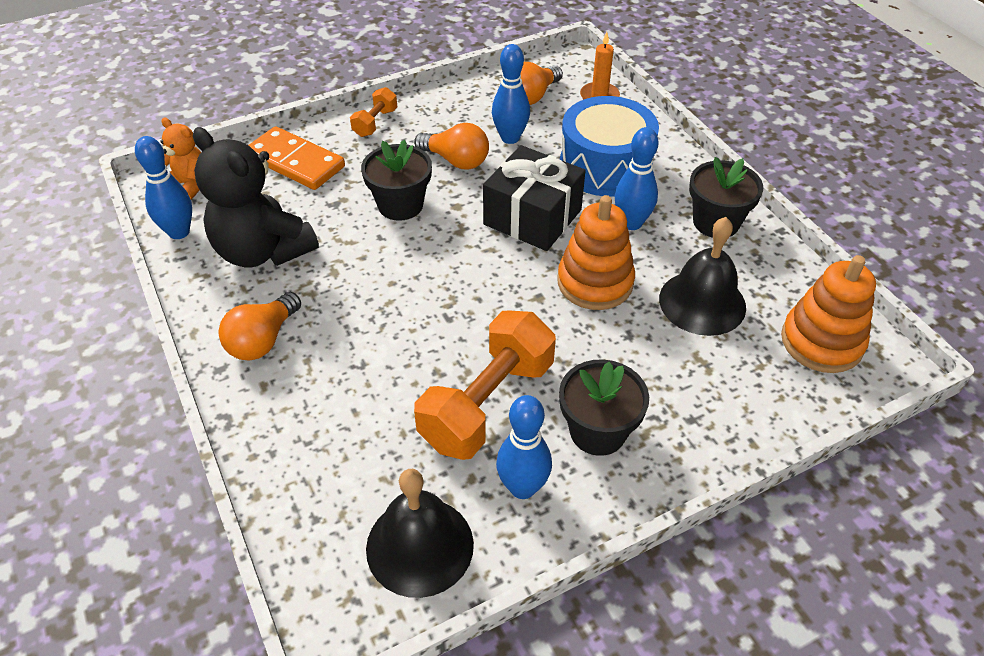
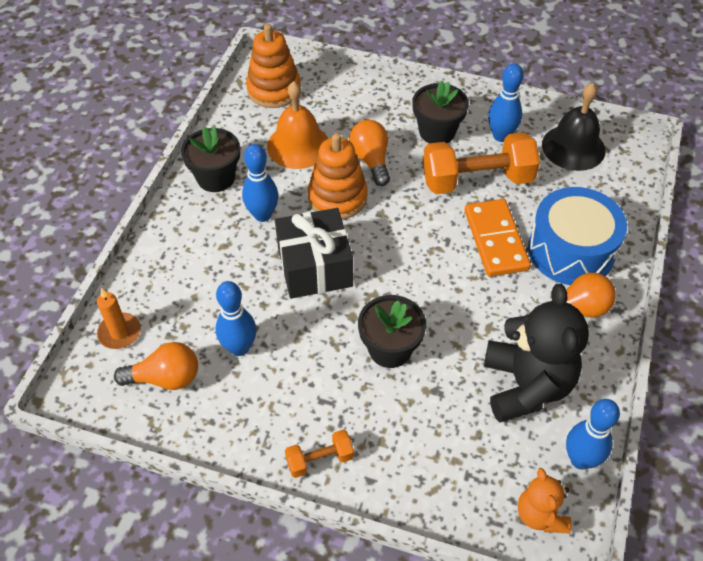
camera: 135 degrees left, 5 degrees up
orange domino [249,126,345,190] -> orange domino moved to [464,199,531,277]
orange light bulb [414,123,489,170] -> orange light bulb moved to [349,120,390,186]
blue drum [560,96,659,197] -> blue drum moved to [528,187,627,285]
black bell [659,217,746,336] -> orange bell [267,81,328,169]

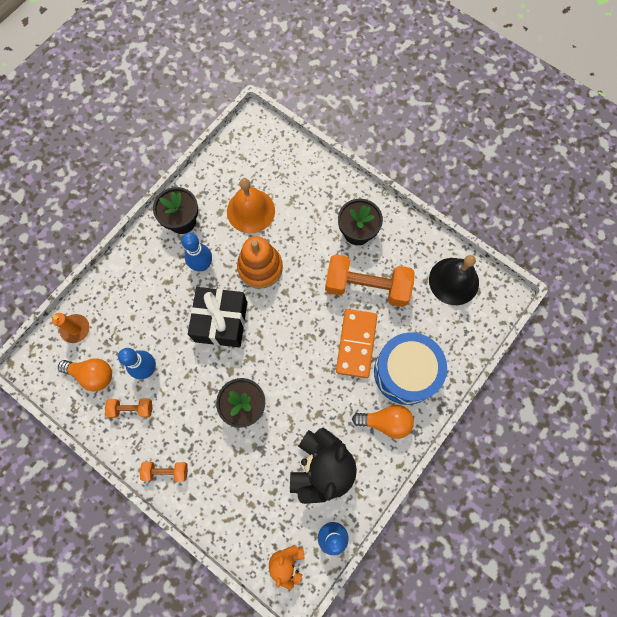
camera: 20 degrees right, 20 degrees up
orange stacking toy [246,24,301,108] -> none
orange light bulb [349,120,390,186] -> none
blue bowling pin [488,64,524,142] -> none
none -> orange dumbbell [105,398,153,418]

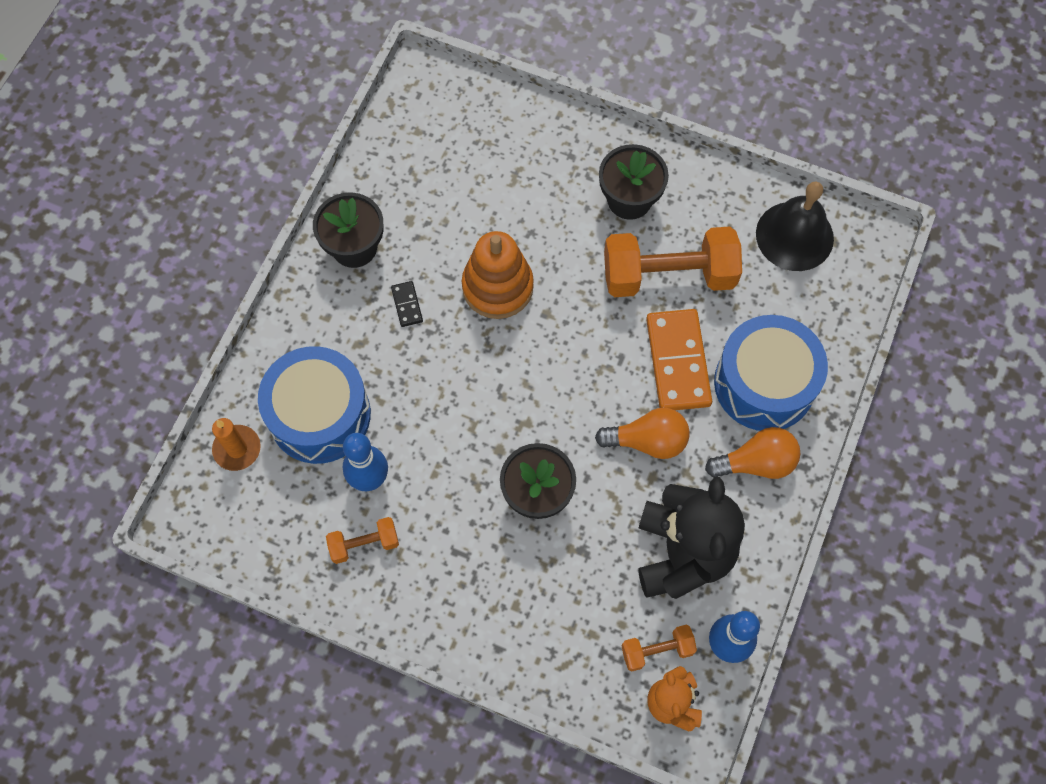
camera: 15 degrees left, 5 degrees down
orange light bulb [58,358,112,392] -> orange light bulb moved to [595,408,689,459]
orange dumbbell [140,462,188,481] -> orange dumbbell moved to [622,625,697,672]
blue bowling pin [181,233,212,271] -> black domino [391,281,423,327]
black gift [188,287,247,348] -> none
orange bell [227,178,275,234] -> none
none -> blue drum [258,346,371,464]

